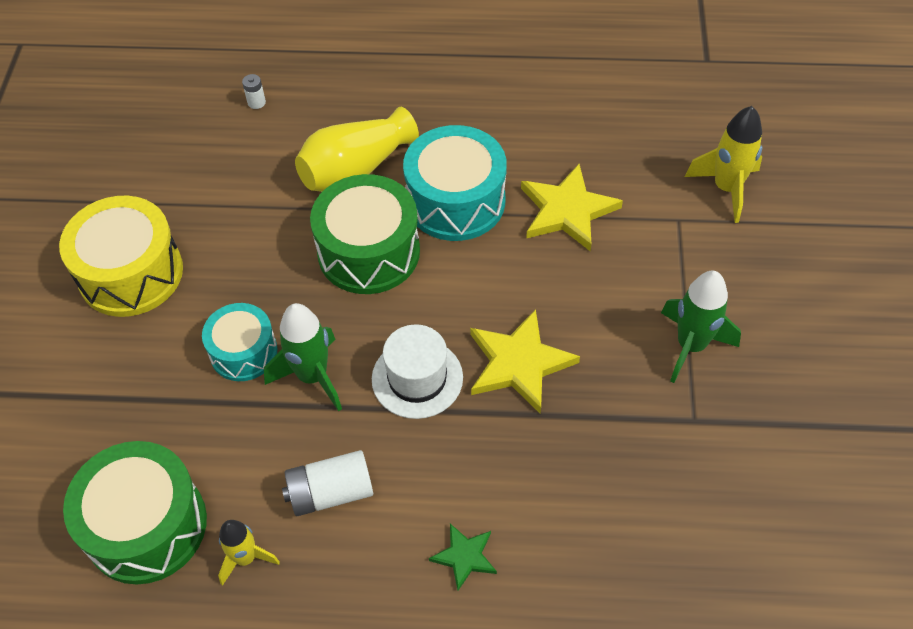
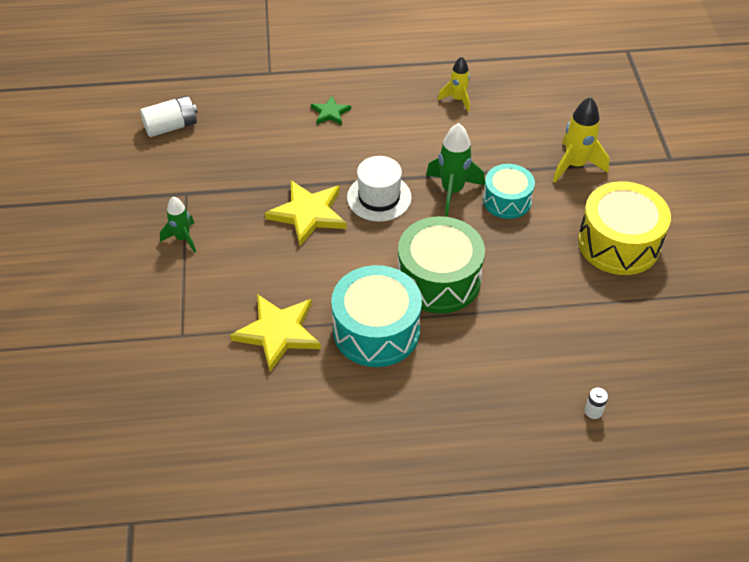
camera: 170 degrees right, 5 degrees down
green drum [63,441,207,584] -> none
white battery [282,450,373,516] -> white battery moved to [140,95,197,137]
yellow vase [295,107,419,192] -> none
green rocket [661,271,741,383] -> green rocket [160,197,196,253], size x0.64
yellow rocket [685,106,762,223] -> yellow rocket moved to [553,97,610,183]

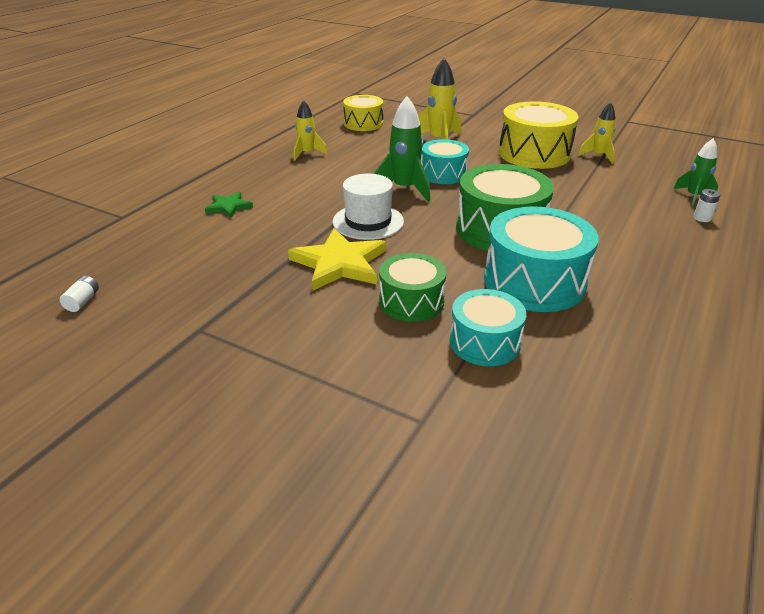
camera: 55 degrees left, 15 degrees down
white battery [140,95,197,137] -> white battery [60,276,99,312], size x0.50
green rocket [160,197,196,253] -> green rocket moved to [673,138,718,207]
yellow star [230,294,321,372] -> turquoise drum [450,289,526,366]
none -> yellow drum [343,95,383,131]
none -> green drum [379,253,446,322]
none -> yellow rocket [578,102,616,164]

